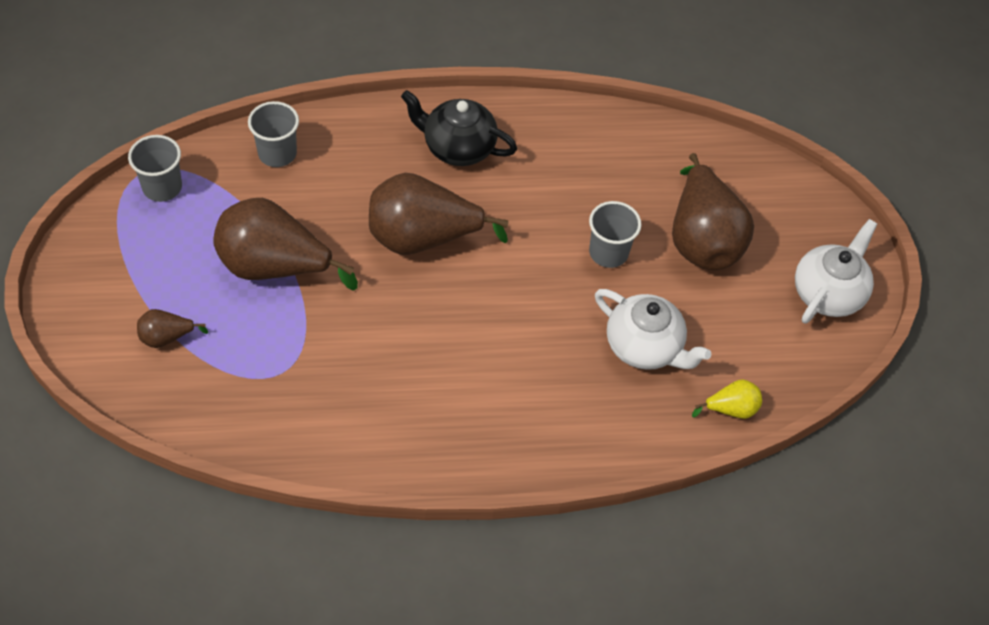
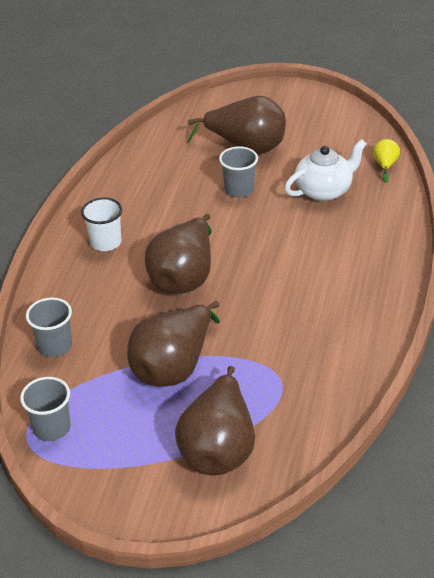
camera: 65 degrees left, 15 degrees down
brown pear [137,309,208,348] -> brown pear [175,366,255,476], size x2.19
black teapot [401,90,517,166] -> white cup [81,198,122,251]
white teapot [795,219,877,324] -> none

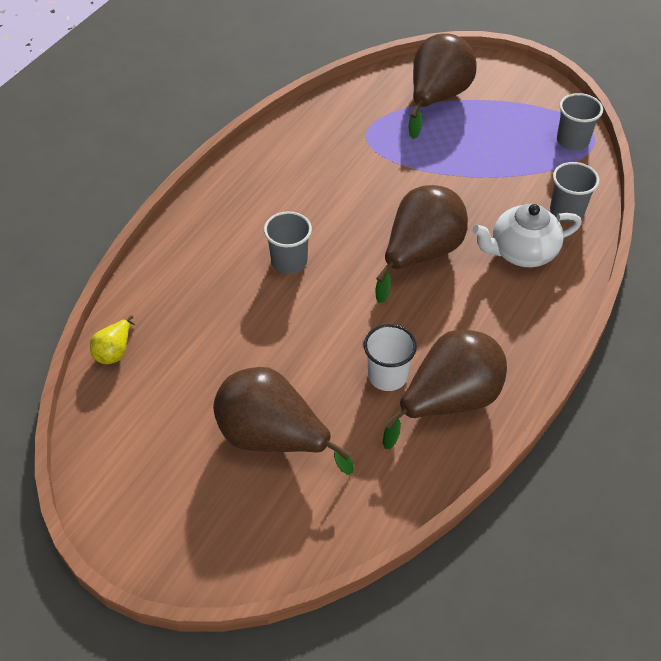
camera: 165 degrees left, 10 degrees up
white cup [81,198,122,251] -> white cup moved to [364,324,417,391]
brown pear [127,301,220,387] -> brown pear moved to [383,330,507,449]
grey cup [219,146,258,198] -> grey cup moved to [264,211,312,274]
white teapot [284,139,367,201] -> white teapot moved to [472,204,582,267]

